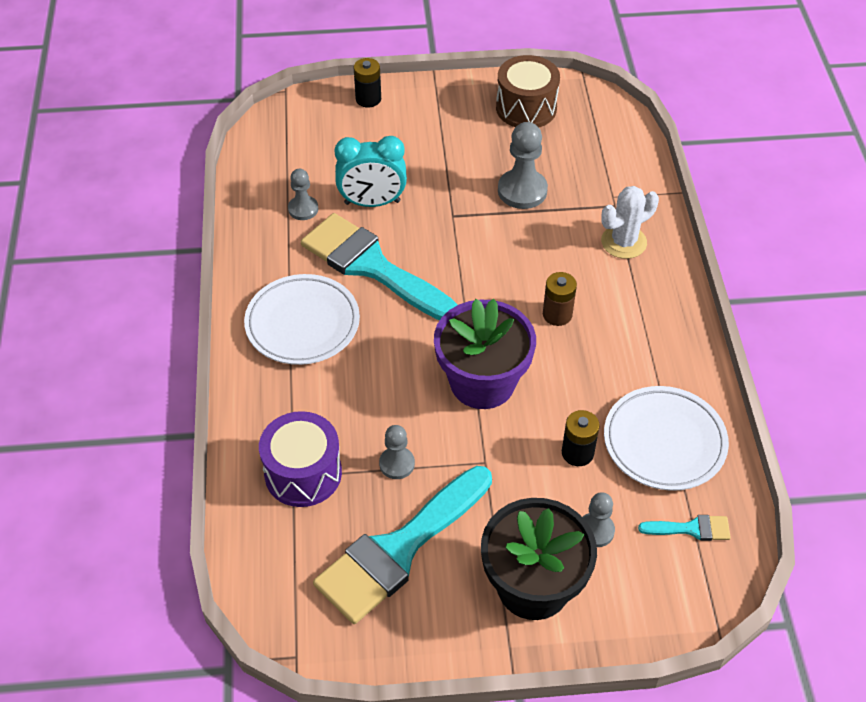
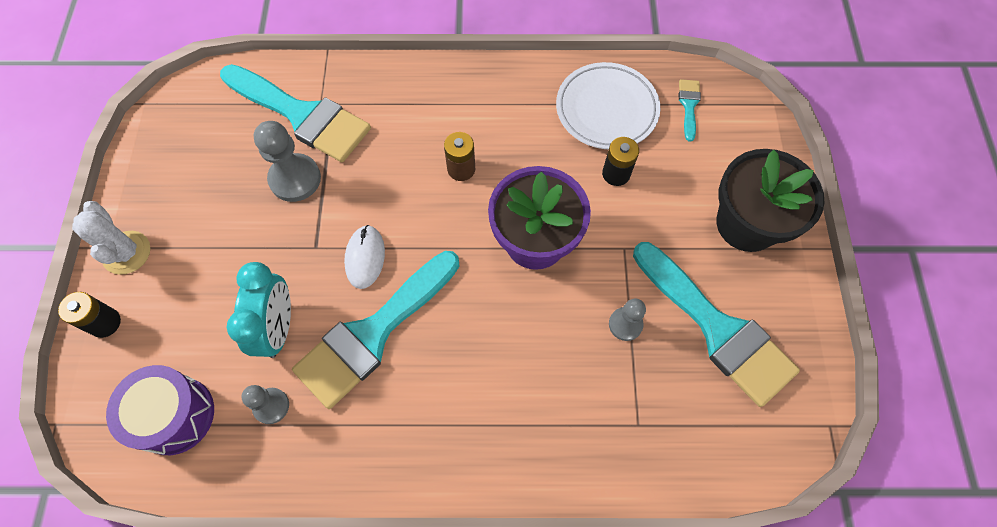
camera: 85 degrees left, 15 degrees up
white plate [244,274,360,365] -> none
purple drum [259,411,342,507] -> purple drum moved to [106,365,214,455]
brown drum [496,55,560,127] -> none
grey pawn [583,492,615,547] -> none
white cactus [601,186,659,259] -> white cactus moved to [72,201,150,275]
none -> turquoise brush [220,64,371,162]
none -> white mouse [344,225,385,289]

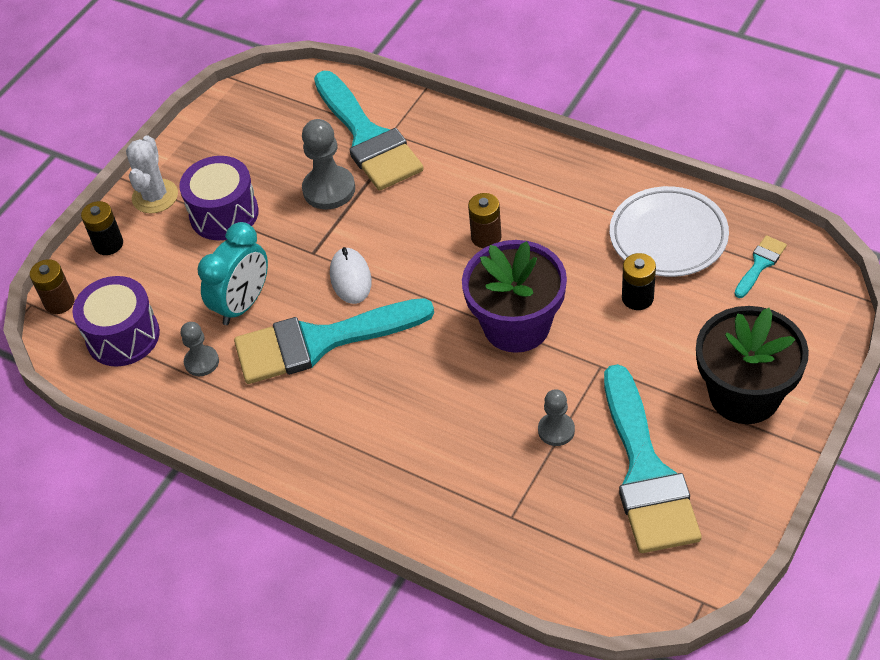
camera: 35 degrees right, 15 degrees down
white mouse [344,225,385,289] -> white mouse turned 45 degrees counterclockwise [330,247,372,304]
none -> brown battery [30,259,74,314]
none -> purple drum [179,156,259,240]

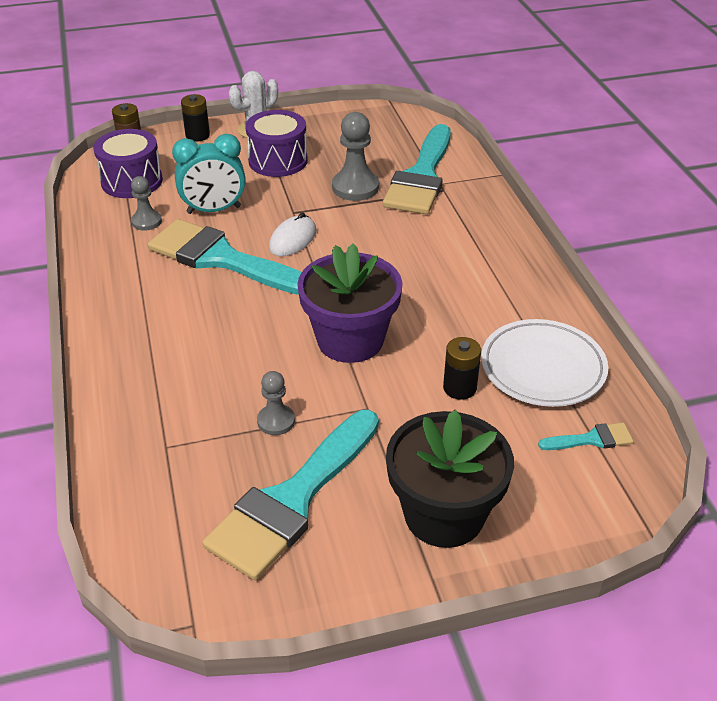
camera: 40 degrees right, 10 degrees down
brown battery [468,193,502,248] -> none

